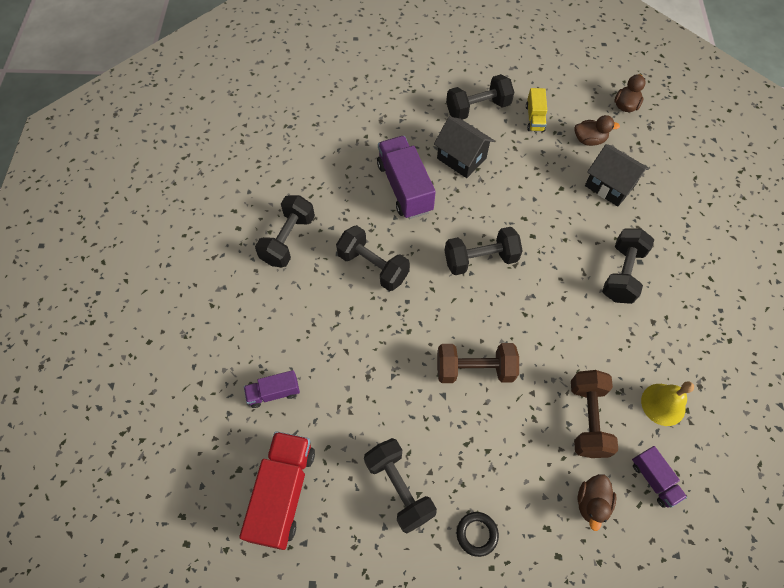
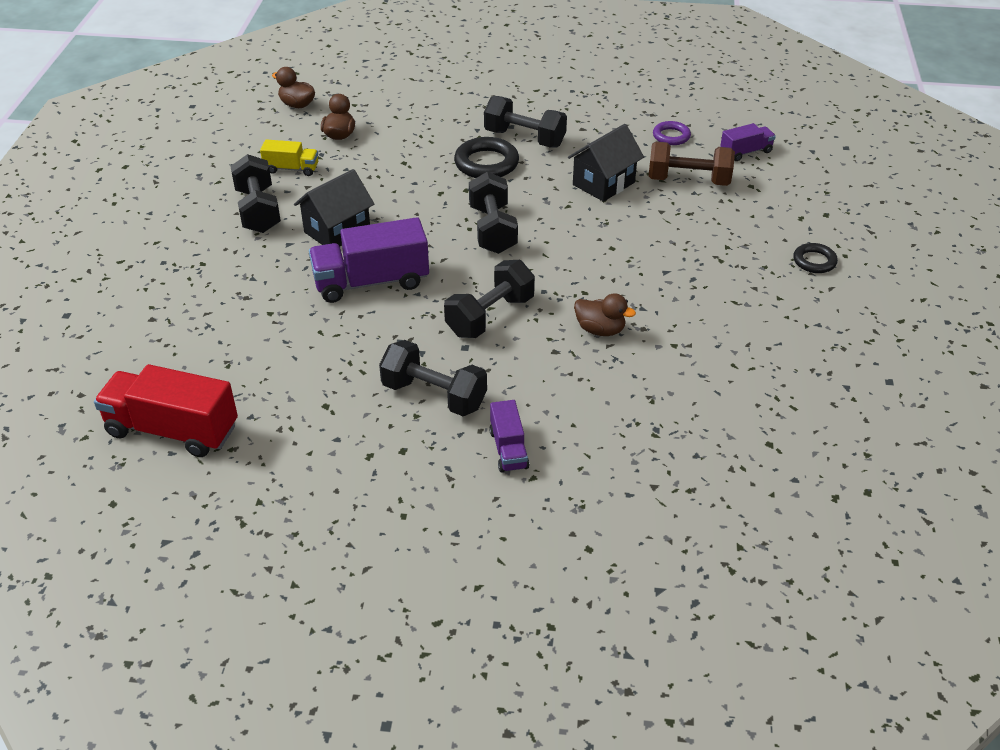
camera: 85 degrees left, 20 degrees down
red truck [239,431,315,550] -> red truck moved to [94,364,238,457]
purple truck [244,370,300,408] -> purple truck moved to [489,400,529,473]
black dumbbell [364,438,437,533] -> none
brown dumbbell [437,343,519,383] -> none
brown duck [578,474,616,531] -> brown duck moved to [574,293,636,336]
black house [585,144,649,207] -> black house moved to [568,124,644,202]
yellow bell [641,381,694,426] -> purple ring [653,121,691,145]
none -> black ring [454,137,519,178]

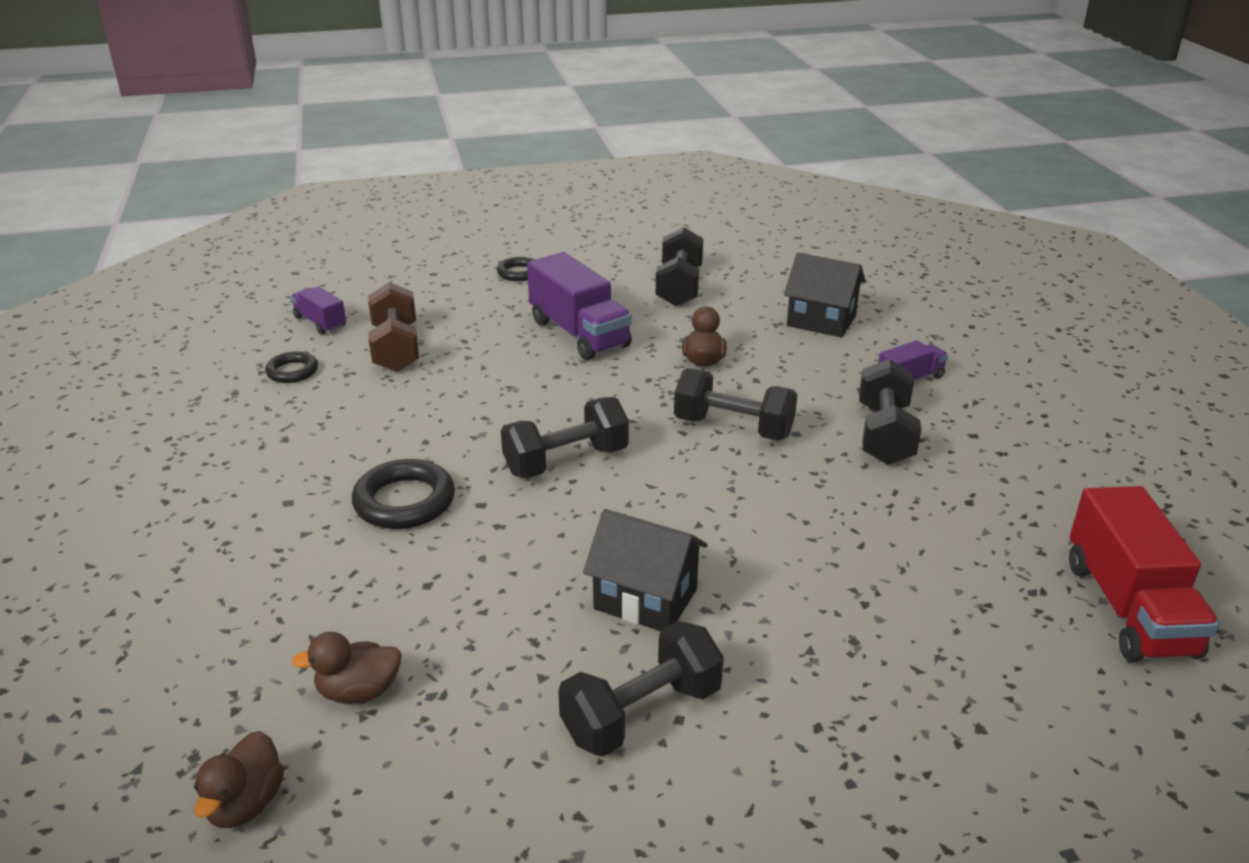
camera: 110 degrees left, 10 degrees down
yellow truck [260,140,318,176] -> none
purple truck [309,217,429,303] -> purple truck moved to [527,252,632,360]
black dumbbell [484,96,567,148] -> black dumbbell moved to [656,227,703,306]
black house [568,124,644,202] -> black house moved to [784,253,866,338]
purple ring [653,121,691,145] -> black ring [265,351,318,383]

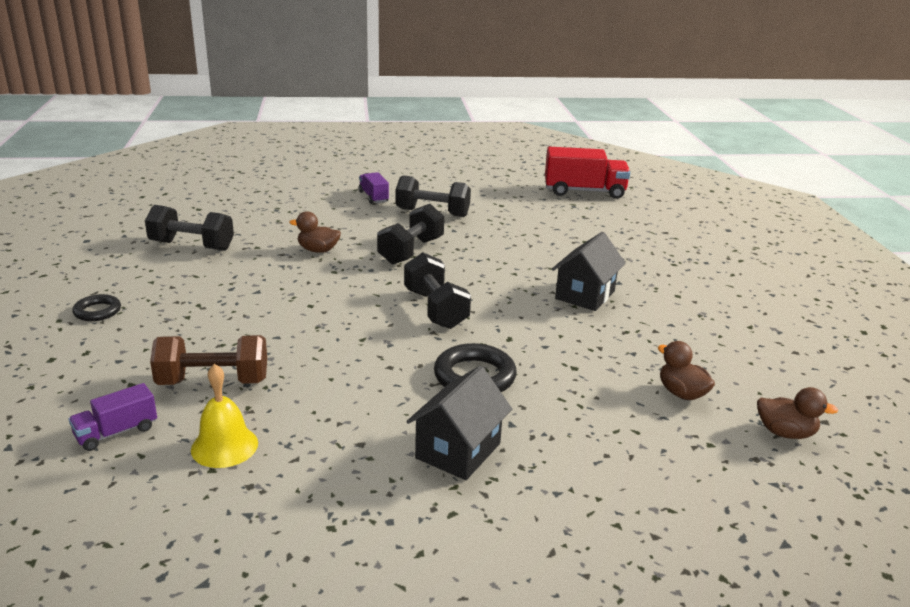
camera: 85 degrees left, 5 degrees down
black ring [265,351,318,383] -> yellow bell [191,364,258,468]
brown duck [292,632,402,704] -> brown duck turned 150 degrees clockwise [658,341,715,400]
purple truck [527,252,632,360] -> none
black dumbbell [558,621,724,757] -> none
black house [784,253,866,338] -> black house moved to [406,366,512,480]

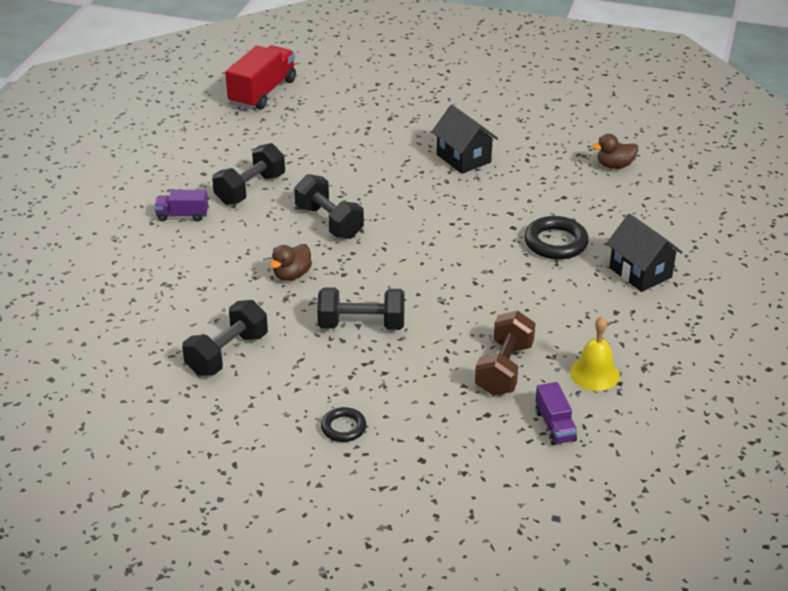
camera: 65 degrees left, 10 degrees up
black dumbbell [404,252,471,329] -> black dumbbell moved to [317,287,405,330]
brown duck [757,387,838,439] -> none

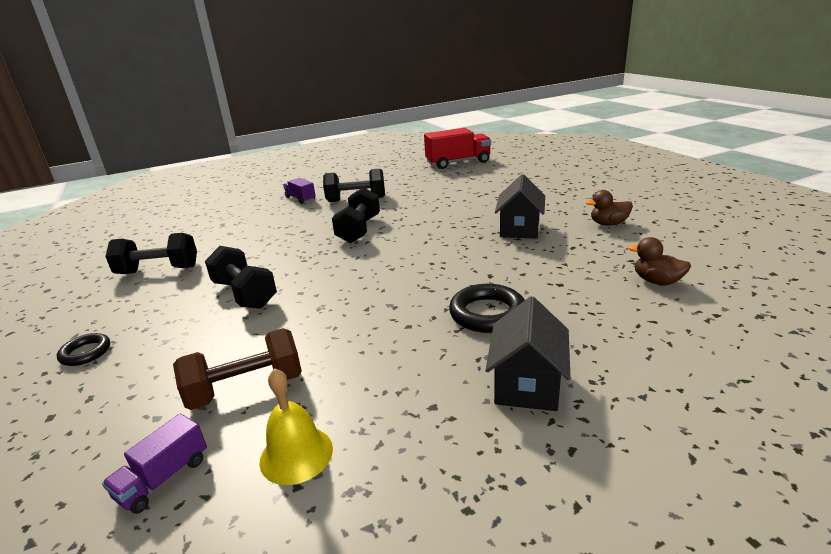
camera: 50 degrees right, 10 degrees down
brown duck [270,244,312,281] -> brown duck moved to [586,190,633,225]

